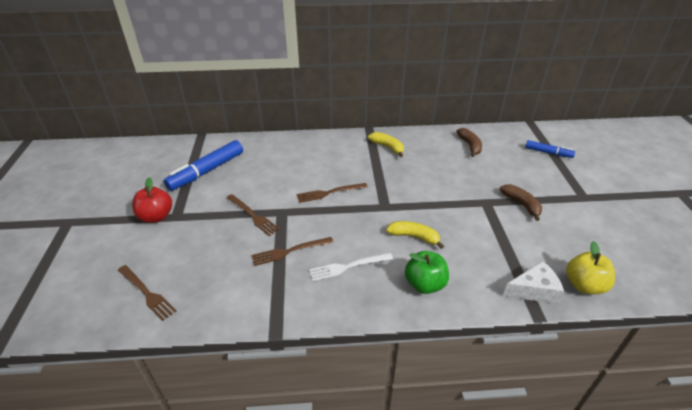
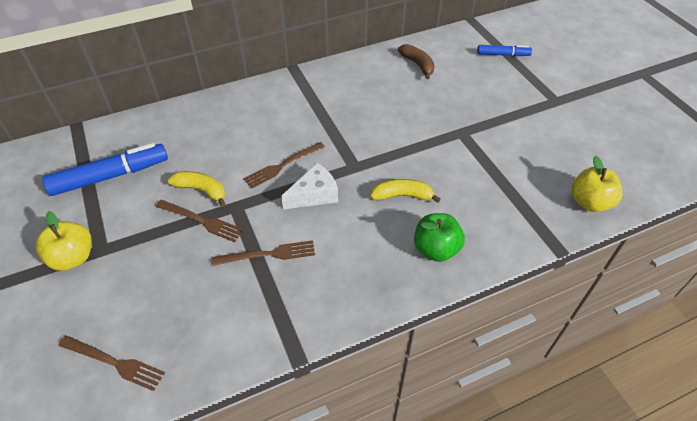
camera: 20 degrees left, 10 degrees up
red apple [132,177,172,223] -> yellow apple [36,211,92,271]
blue marker [164,140,243,191] -> blue marker turned 135 degrees counterclockwise [42,143,168,196]
brown fork [251,237,334,266] -> brown fork turned 150 degrees counterclockwise [212,240,315,266]
white fork [309,253,393,281] -> none
yellow banana [368,132,404,157] -> yellow banana moved to [168,171,225,207]
brown banana [500,184,542,221] -> none
white cheese [503,261,564,304] -> white cheese moved to [281,163,338,210]

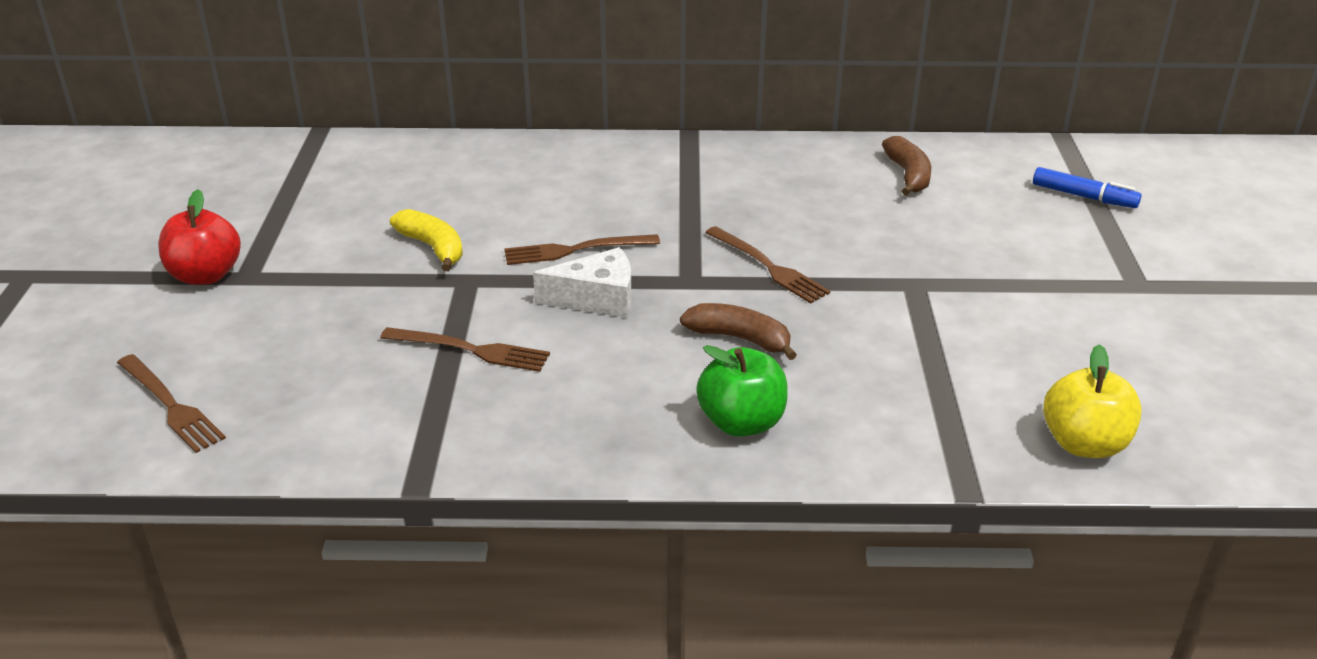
camera: 25 degrees right, 15 degrees down
yellow apple [36,211,92,271] -> red apple [158,189,241,285]
blue marker [42,143,168,196] -> none
brown fork [156,200,244,242] -> brown fork moved to [705,226,830,303]
yellow banana [370,179,441,203] -> brown banana [680,303,797,360]

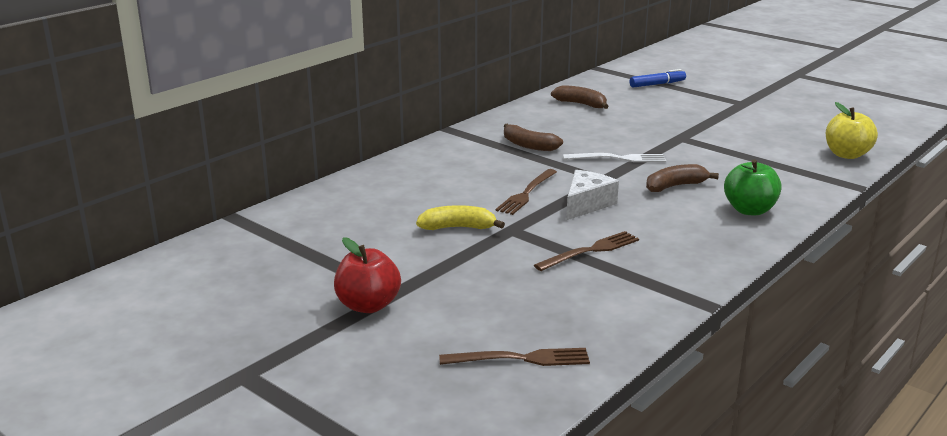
camera: 50 degrees left, 10 degrees down
brown fork [705,226,830,303] -> white fork [563,153,666,162]
none -> brown banana [504,124,563,151]

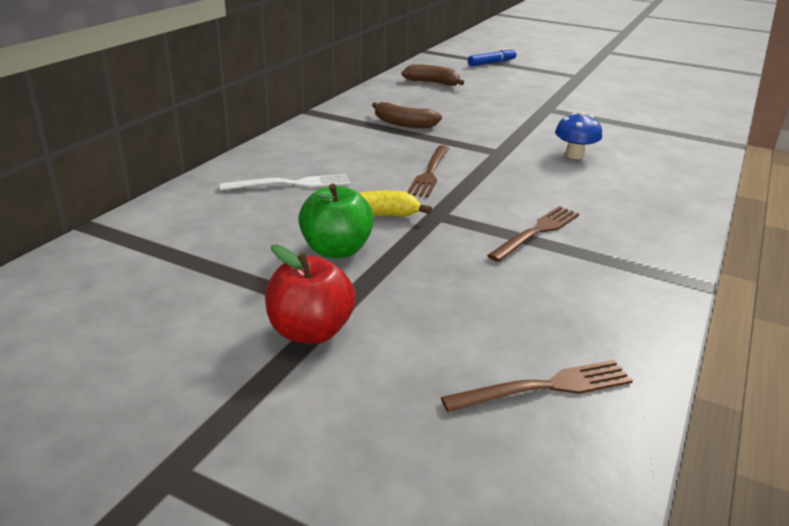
camera: 15 degrees left, 5 degrees up
white fork [563,153,666,162] -> white fork moved to [220,174,351,191]
white cheese [566,170,619,220] -> none
brown banana [646,164,719,192] -> blue mushroom [555,112,602,159]
green apple [724,159,782,216] -> green apple moved to [298,184,374,258]
yellow apple [826,102,878,159] -> none

